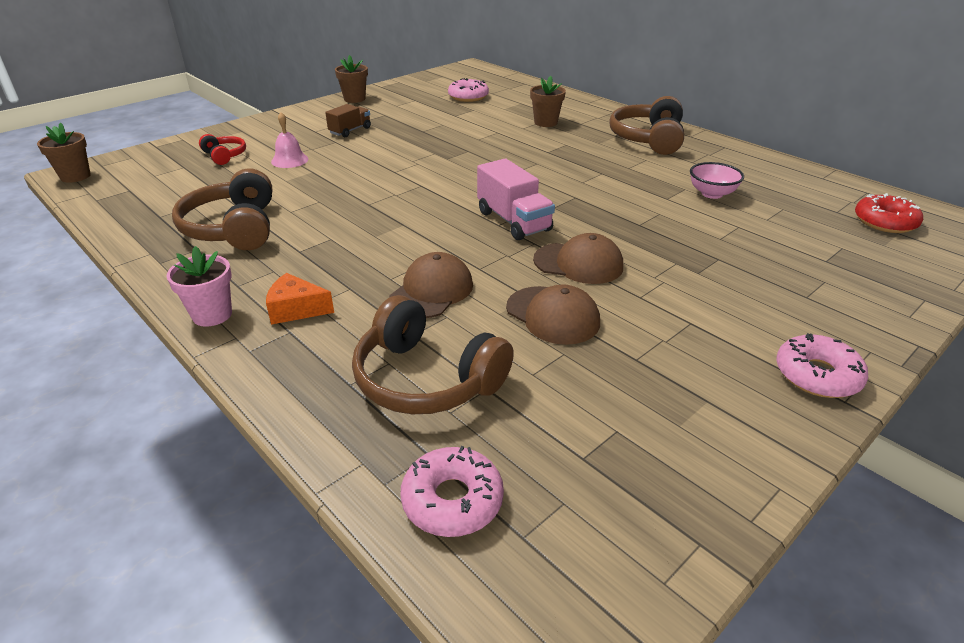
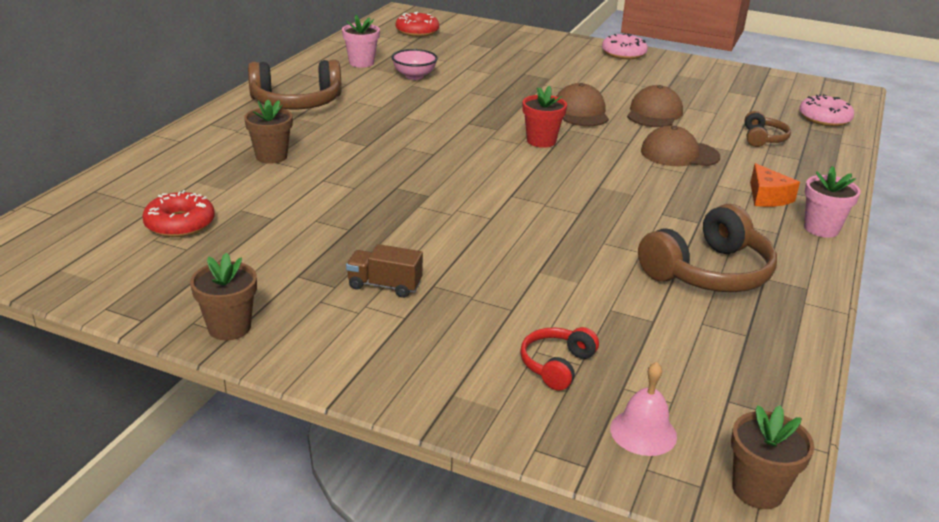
camera: 115 degrees left, 5 degrees down
pink bell [271,112,308,168] -> pink bell moved to [610,362,677,456]
brown headphones [352,295,514,414] -> brown headphones [745,111,791,147], size x0.53
pink donut [448,78,489,102] -> red donut [142,190,215,237]
pink truck [477,158,555,240] -> red flower pot [523,86,567,148]
none -> pink flower pot [342,15,380,68]

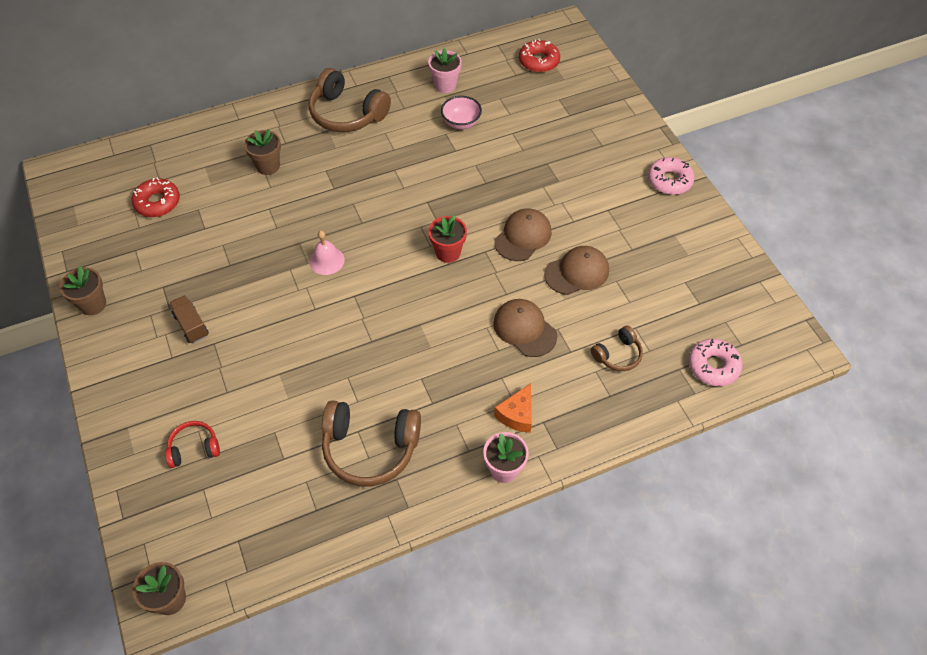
camera: 45 degrees right, 25 degrees up
pink bell [610,362,677,456] -> pink bell moved to [309,231,345,275]

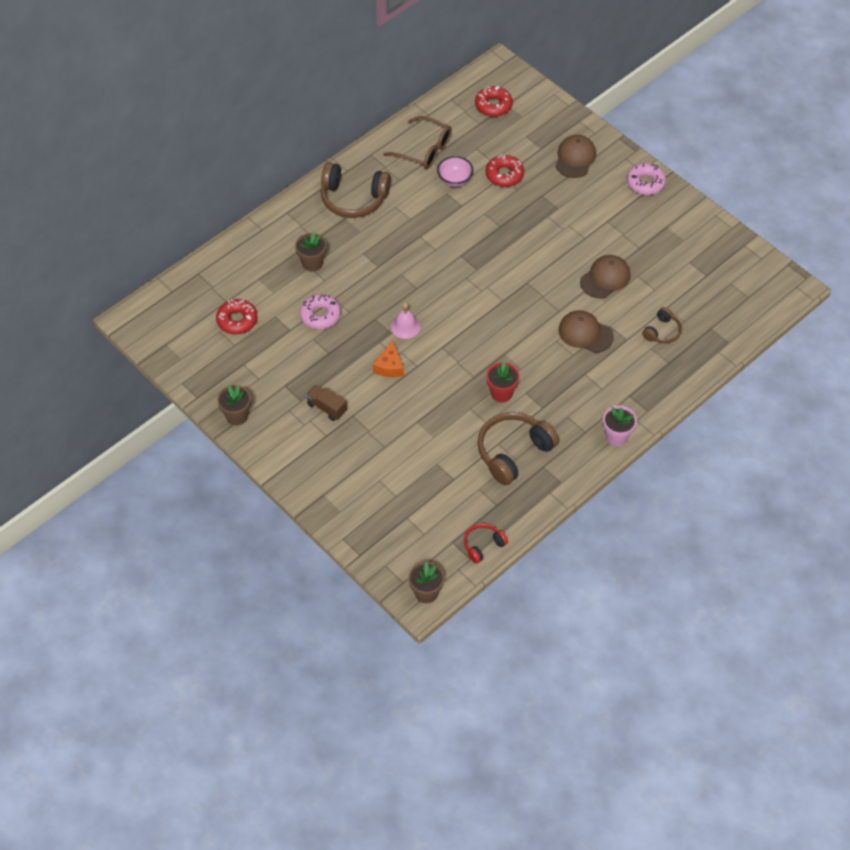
camera: 20 degrees left, 0 degrees up
red headphones [165,421,220,468] -> red headphones moved to [464,523,508,564]
brown headphones [322,400,421,486] -> brown headphones turned 150 degrees clockwise [477,412,559,485]
pink flower pot [428,48,462,93] -> brown glasses [384,116,452,169]
red flower pot [428,215,467,263] -> red flower pot moved to [486,362,520,402]
brown cap [494,208,552,261] -> brown cap moved to [555,135,596,178]
orange cheese [494,383,532,433] -> orange cheese moved to [373,340,404,377]
pink donut [688,339,743,386] -> pink donut moved to [300,294,341,329]
none -> red donut [485,154,524,187]

